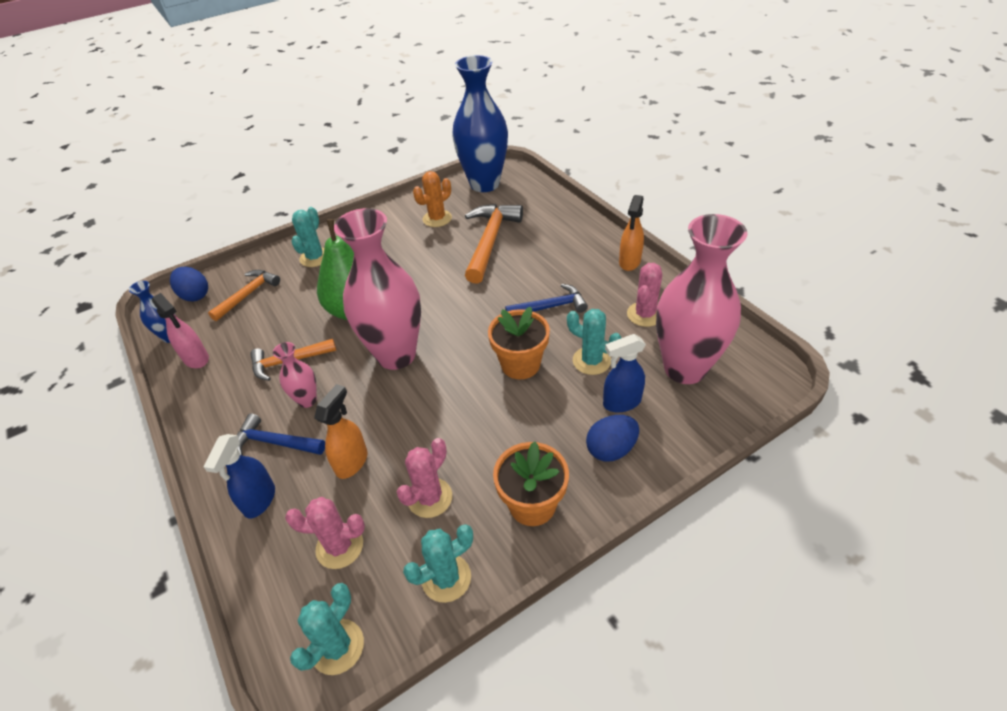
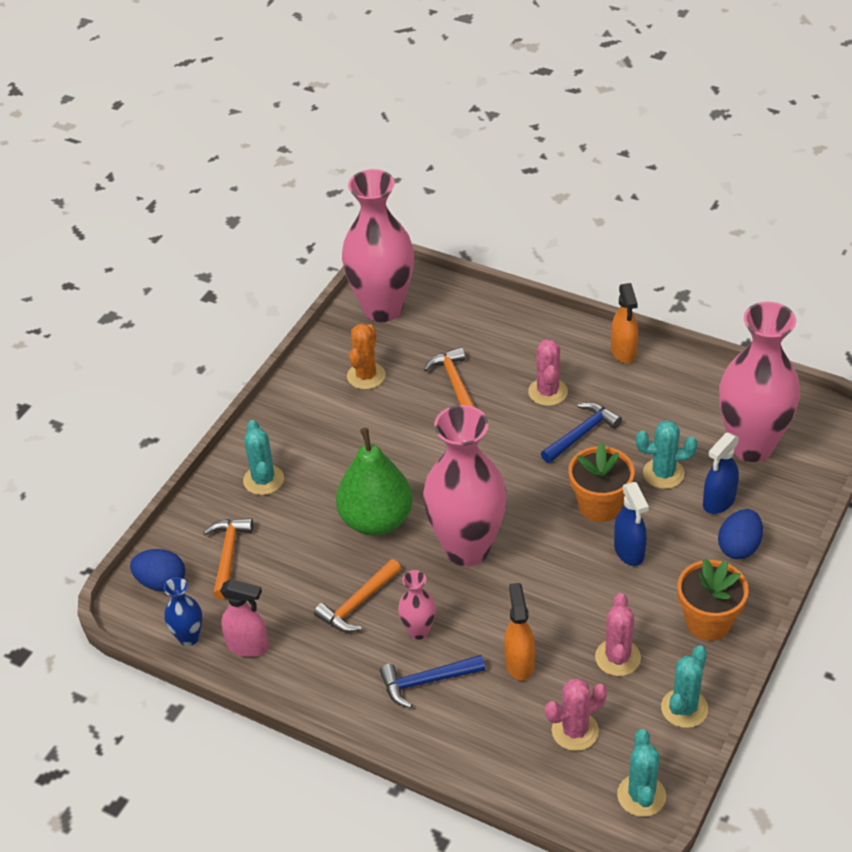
camera: 30 degrees left, 0 degrees up
blue spray bottle [204,434,275,519] -> blue spray bottle moved to [614,482,649,566]
blue vase [452,55,508,192] -> pink vase [342,169,414,322]
orange hammer [465,204,523,284] -> orange hammer [424,347,475,407], size x0.62
pink cactus [627,263,662,327] -> pink cactus moved to [528,339,568,406]

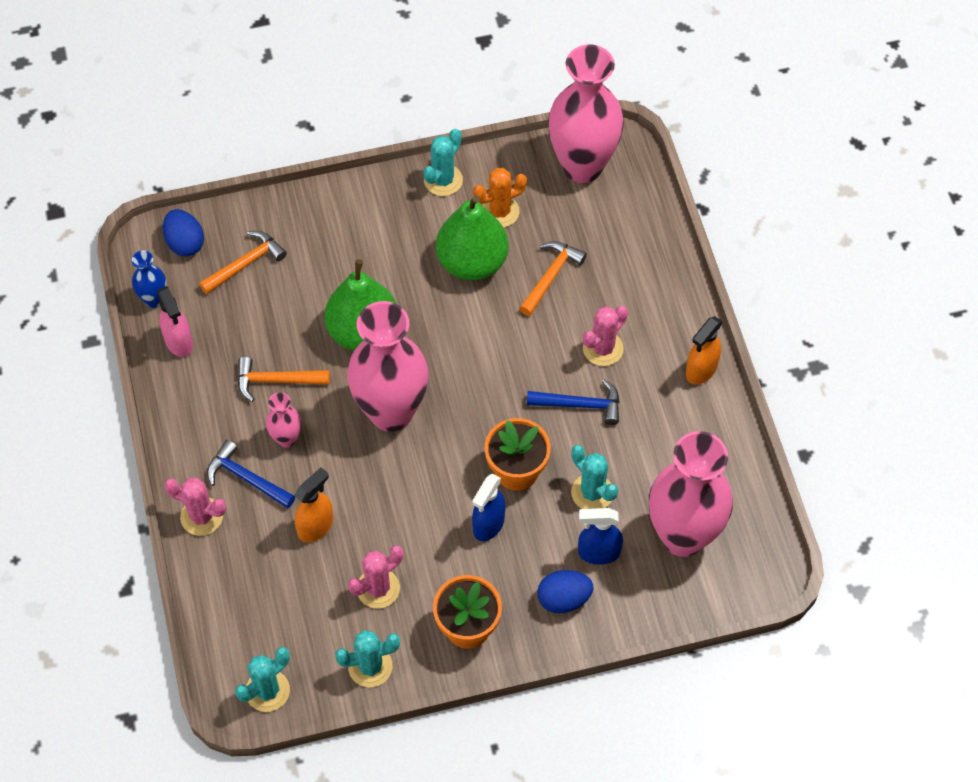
camera: 45 degrees right, 15 degrees up
turquoise cactus [243,420,284,495] -> turquoise cactus moved to [423,129,463,196]
pink cactus [545,678,607,751] -> pink cactus moved to [164,478,227,536]
none -> green pear [436,195,509,280]

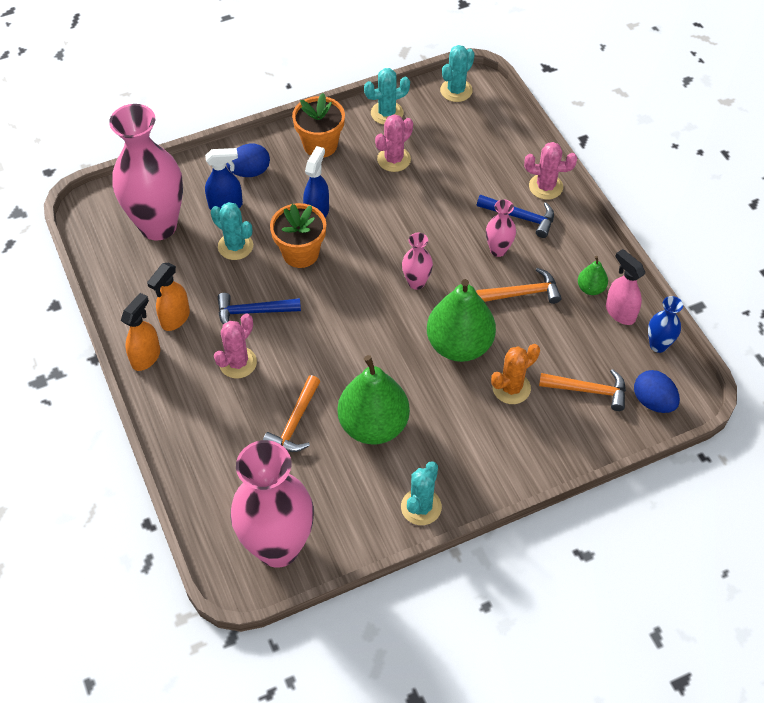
camera: 170 degrees right, 5 degrees down
orange hammer [199,231,287,294] -> orange hammer turned 120 degrees counterclockwise [539,369,626,411]
orange spray bottle [294,467,333,542] -> orange spray bottle moved to [147,263,190,331]
pink vase [347,301,428,432] -> pink vase [402,233,433,290], size x0.44
orange cactus [473,168,527,228] -> orange cactus moved to [491,344,540,404]
none -> green pear [578,256,608,295]

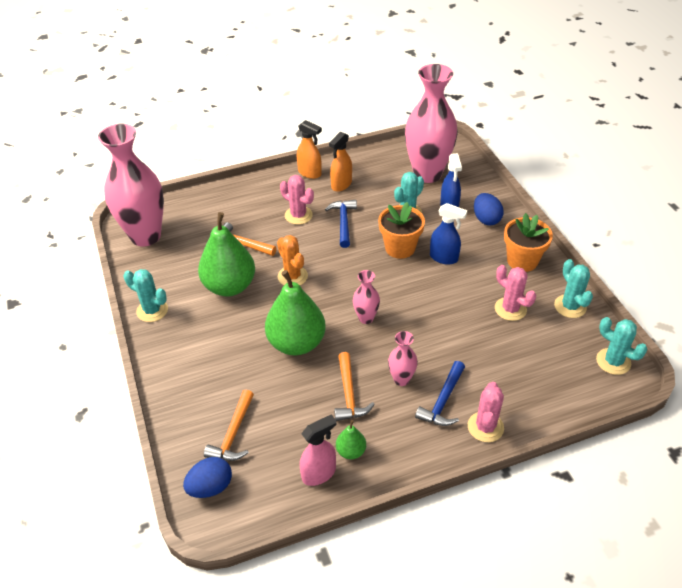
camera: 95 degrees right, 10 degrees down
orange spray bottle [147,263,190,331] -> orange spray bottle turned 90 degrees counterclockwise [329,132,352,192]
orange cactus [491,344,540,404] -> orange cactus moved to [277,235,308,285]
blue vase [648,296,683,353] -> none

